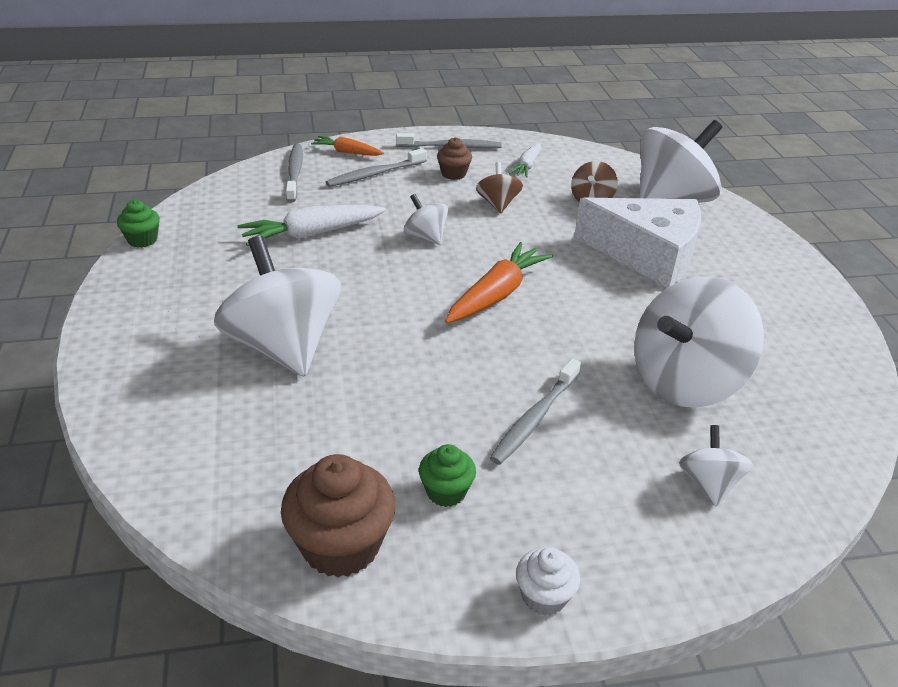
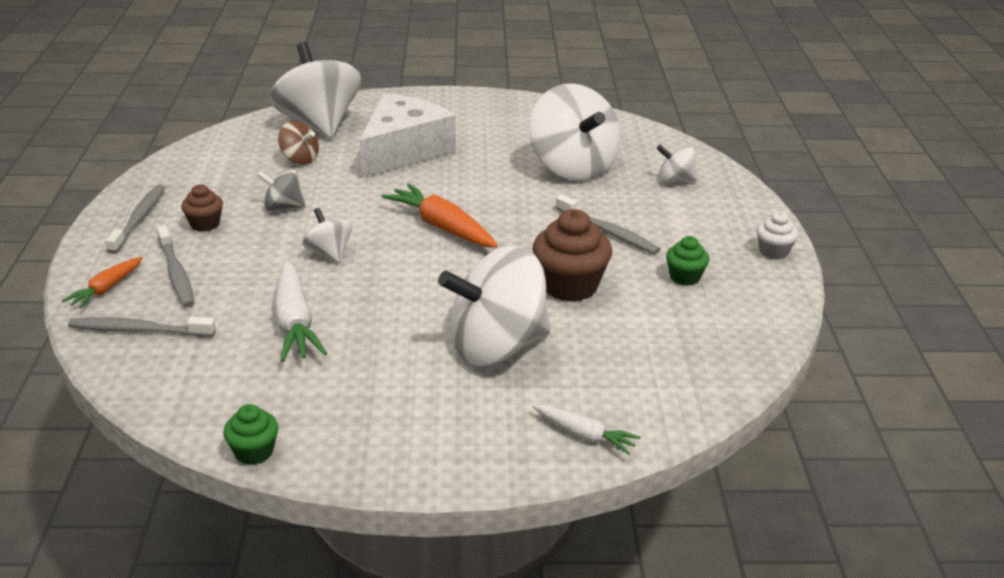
camera: 80 degrees left, 5 degrees down
brown cupcake [281,454,395,577] -> brown cupcake moved to [533,209,612,302]
white spinning top [404,194,448,245] -> white spinning top turned 90 degrees clockwise [302,208,352,263]
brown spinning top [476,162,523,213] -> grey spinning top [257,169,305,210]
white carrot [509,143,541,178] -> white carrot moved to [533,405,641,455]

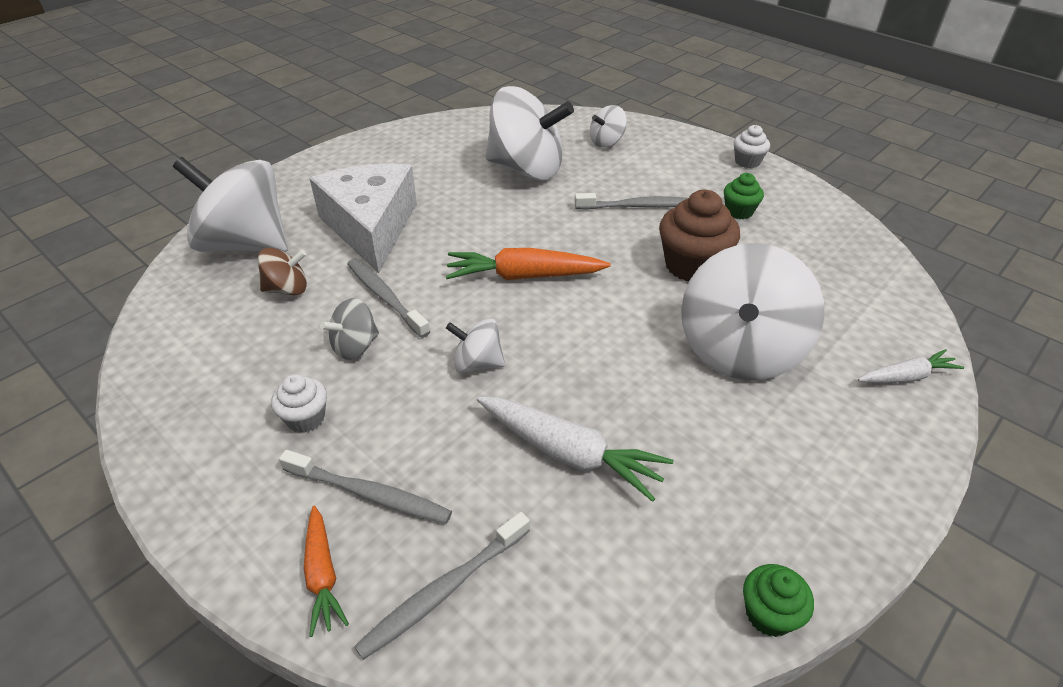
camera: 45 degrees left, 10 degrees up
grey toothbrush [105,185,166,254] -> grey toothbrush moved to [348,259,430,338]
brown cupcake [181,184,223,232] -> white cupcake [271,374,327,433]

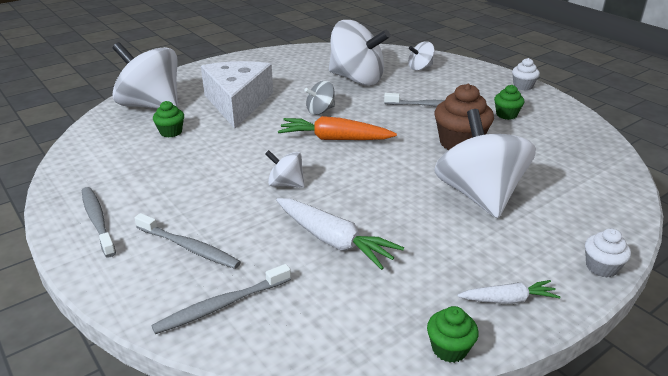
camera: 10 degrees right, 10 degrees down
brown spinning top [257,248,307,295] -> green cupcake [153,101,184,137]
white cupcake [271,374,327,433] -> white cupcake moved to [585,228,631,278]
orange carrot [304,506,349,637] -> none
grey spinning top [320,298,379,360] -> grey spinning top moved to [304,81,335,115]
grey toothbrush [348,259,430,338] -> grey toothbrush moved to [82,187,116,257]
white spinning top [681,243,825,380] -> white spinning top turned 135 degrees clockwise [434,109,536,219]
white carrot [858,349,964,383] -> white carrot moved to [457,280,560,304]

